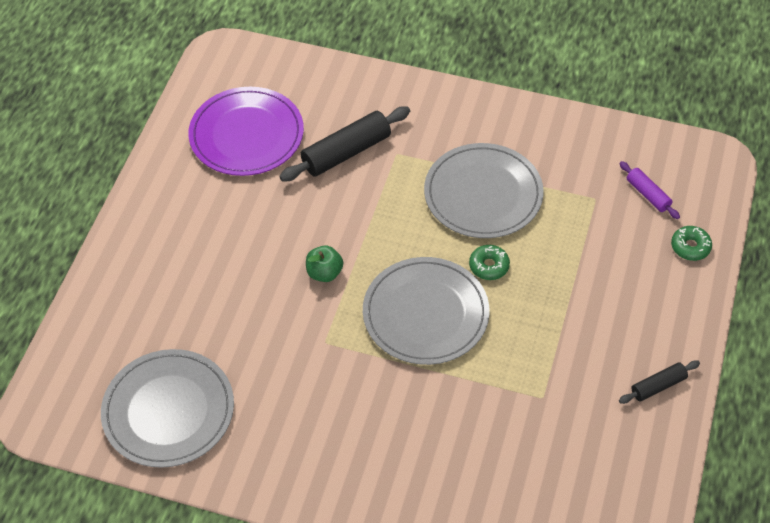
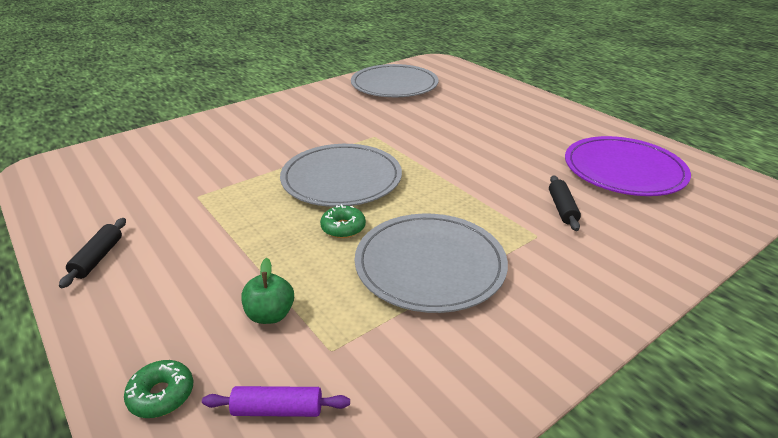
camera: 125 degrees right, 20 degrees down
black rolling pin [279,107,410,181] -> black rolling pin [549,175,581,231], size x0.55
green apple [306,245,343,282] -> green apple moved to [241,258,294,324]

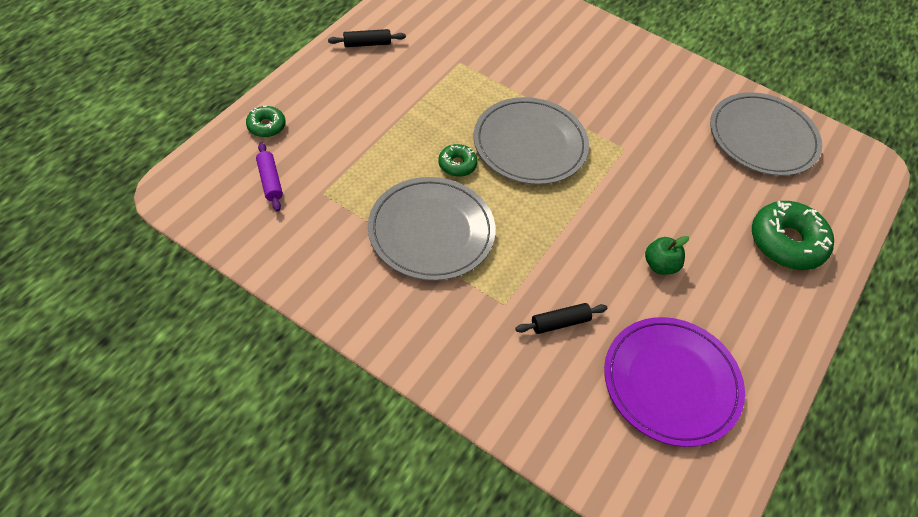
camera: 65 degrees right, 20 degrees up
green apple [241,258,294,324] -> green apple moved to [645,236,689,275]
none -> green donut [752,201,834,270]

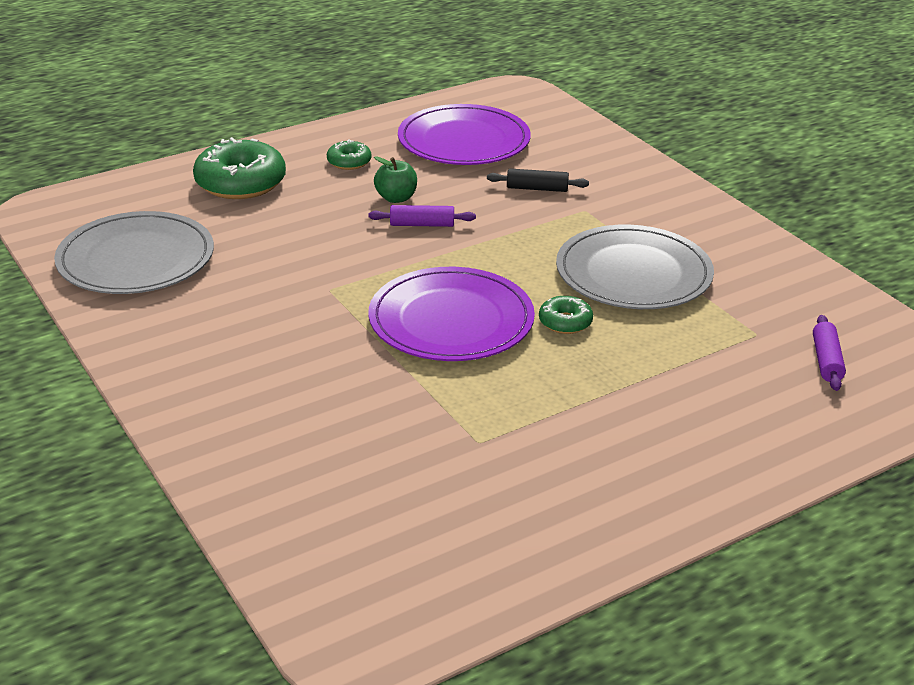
camera: 150 degrees left, 20 degrees down
green donut [246,106,285,137] -> green donut moved to [327,140,372,170]
black rolling pin [328,29,406,47] -> none
grey plate [474,97,589,185] -> purple plate [368,267,535,361]
none -> purple rolling pin [368,205,476,227]

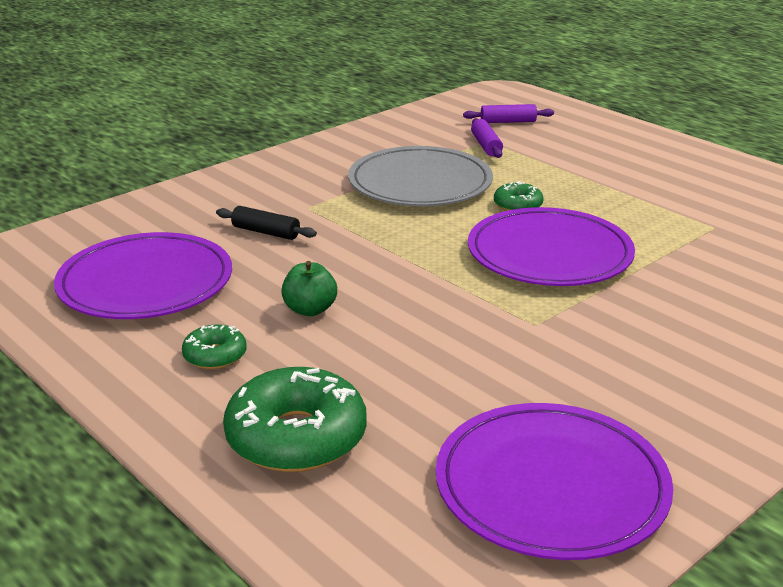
camera: 100 degrees left, 5 degrees down
grey plate [54,211,214,294] -> purple plate [436,403,673,560]
purple rolling pin [368,205,476,227] -> purple rolling pin moved to [471,118,503,158]
black rolling pin [487,169,589,192] -> black rolling pin turned 60 degrees counterclockwise [216,206,317,240]

